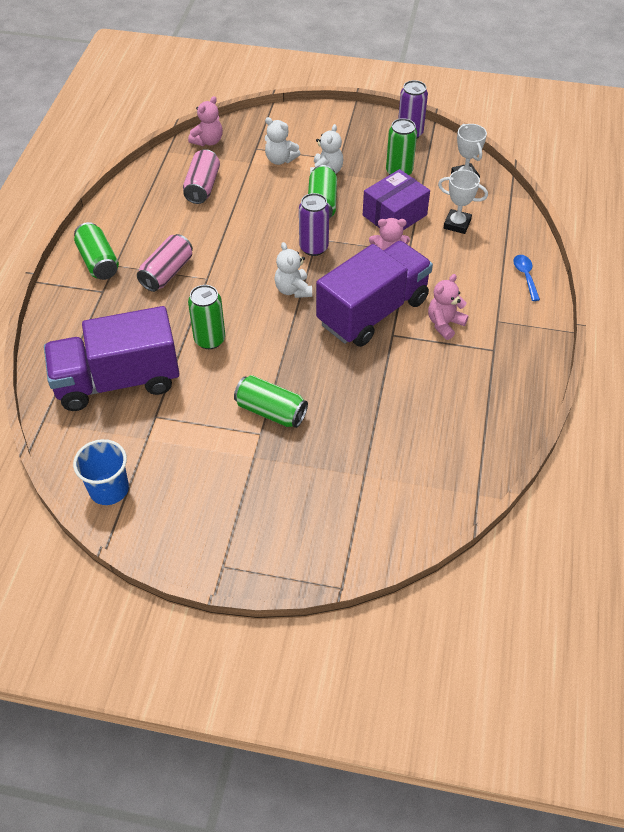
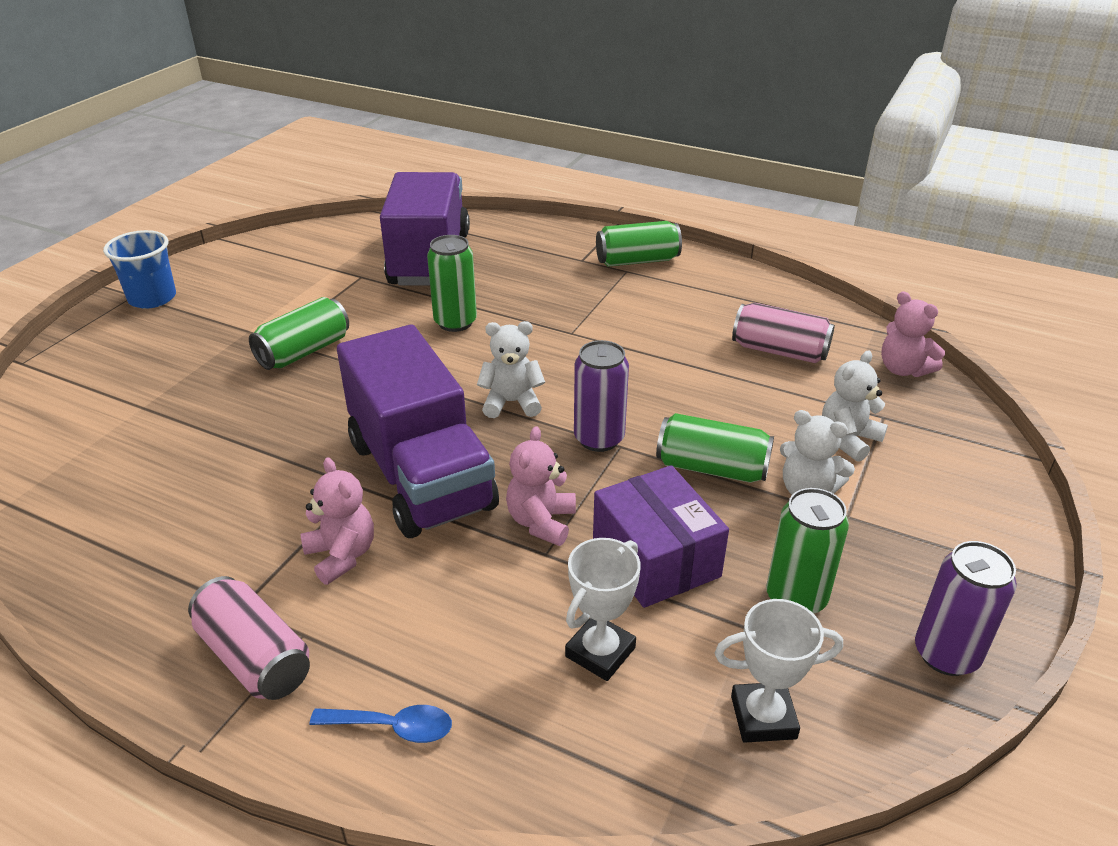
camera: 105 degrees right, 15 degrees down
blue cup [73,439,129,505] -> blue cup moved to [103,230,176,309]
pink can [137,234,193,292] -> pink can moved to [188,576,310,700]

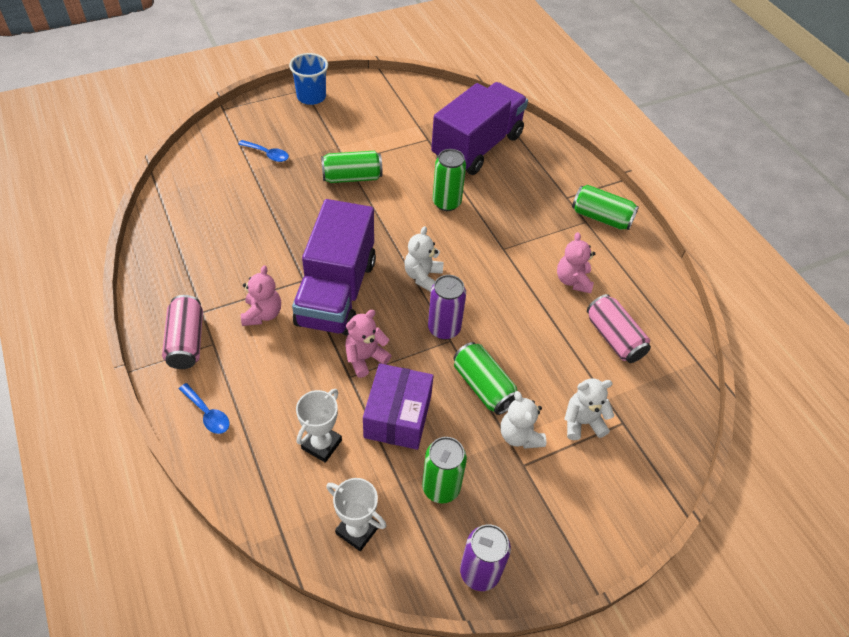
camera: 35 degrees right, 15 degrees up
white teddy bear [477,321,545,418] -> white teddy bear turned 105 degrees counterclockwise [404,226,444,292]
white trophy [565,538,641,681] -> white trophy turned 45 degrees counterclockwise [296,389,342,463]
pink teddy bear [881,291,945,377] -> pink teddy bear moved to [557,232,595,293]
none -> blue spoon [238,140,289,162]

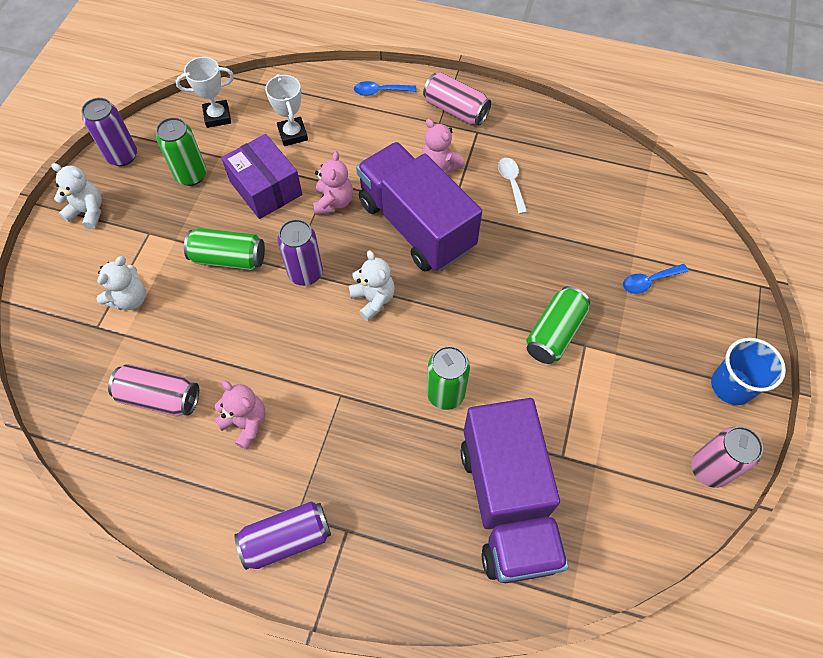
camera: 135 degrees right, 10 degrees up
white teddy bear [501,391,546,449] -> white teddy bear moved to [51,163,102,230]
green can [572,185,639,230] -> purple can [234,501,331,570]
none -> white spoon [498,158,527,214]
none -> pink can [691,426,763,488]

